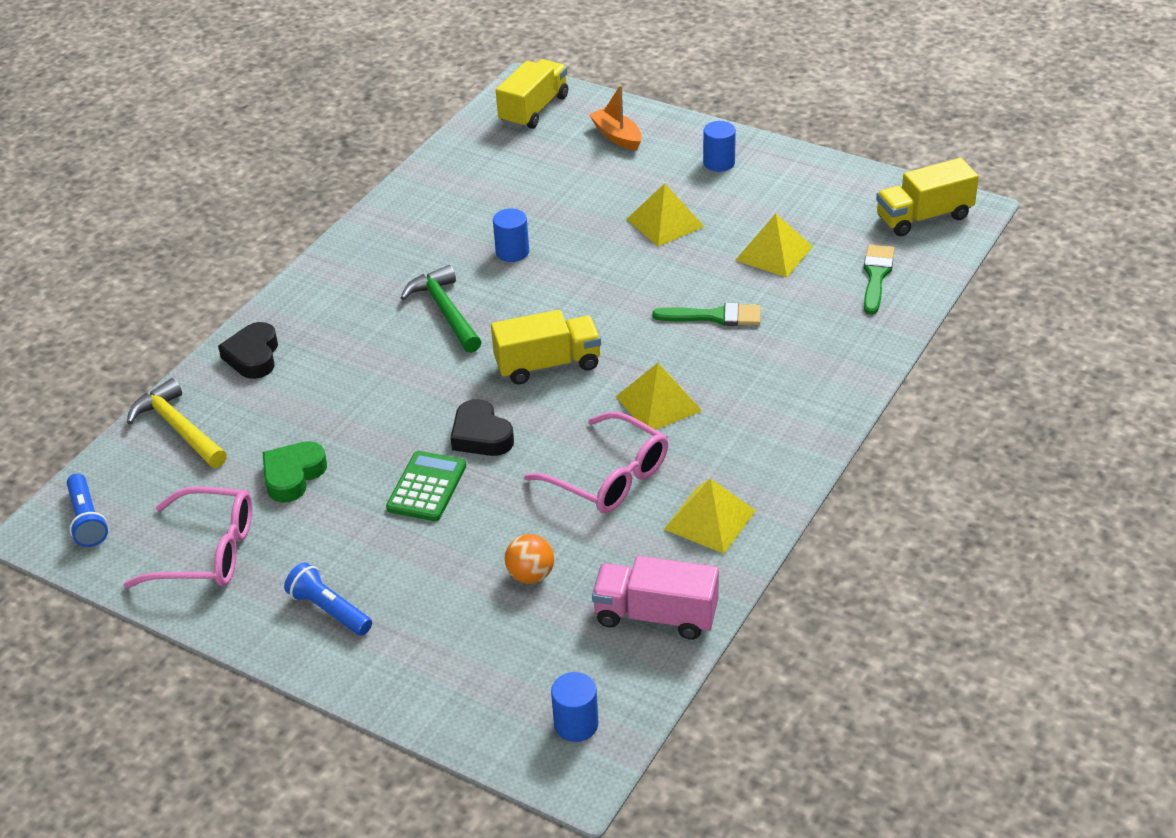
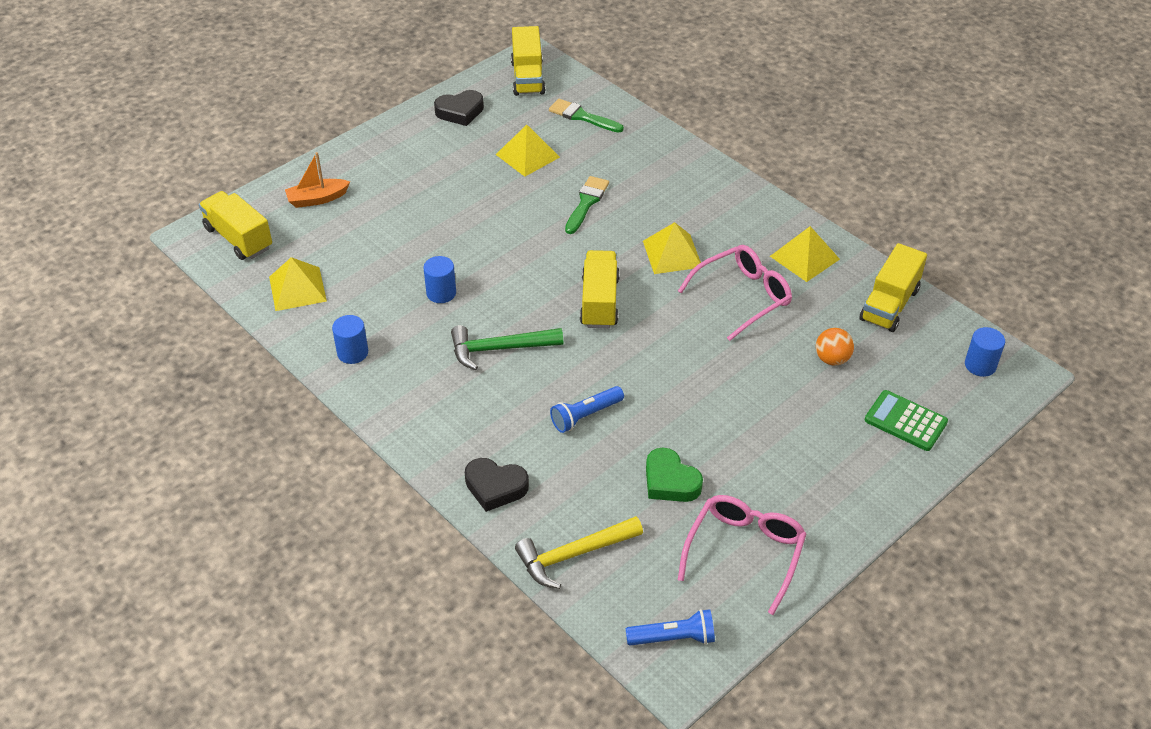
camera: 75 degrees left, 5 degrees up
blue flashlight [284,562,372,636] -> blue flashlight moved to [550,386,624,433]
green calculator [386,451,466,521] -> green calculator moved to [865,390,948,451]
black heart [451,399,514,456] -> black heart moved to [434,90,484,126]
pink truck [592,556,719,640] -> yellow truck [859,243,927,332]
yellow pyramid [627,183,704,247] -> yellow pyramid moved to [269,257,327,311]
blue cylinder [703,121,736,172] -> blue cylinder moved to [332,315,368,364]

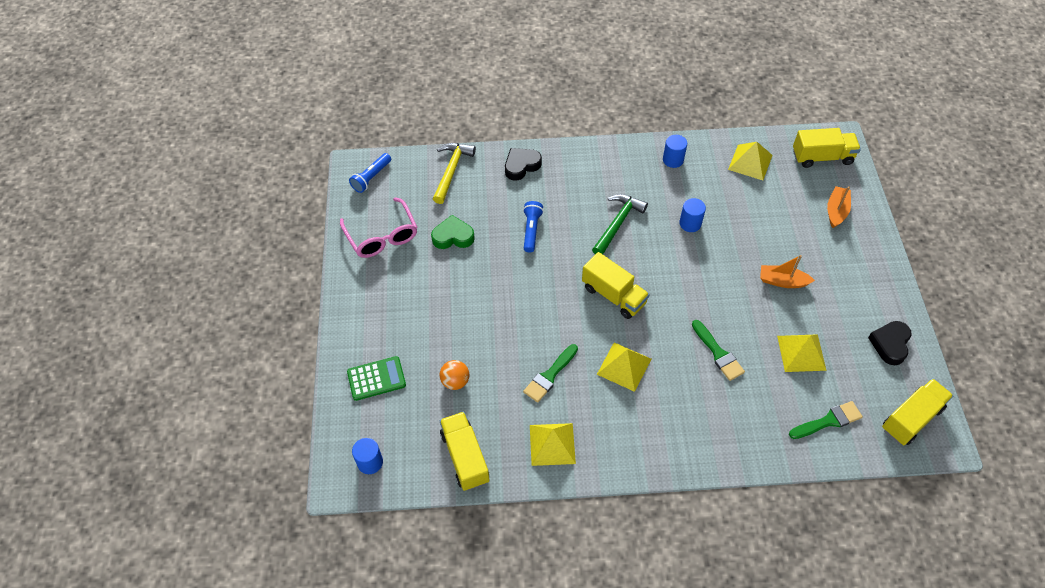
camera: 130 degrees right, 10 degrees up
yellow truck [511,26,546,96] -> yellow truck turned 105 degrees clockwise [882,378,953,445]
pink glasses [678,245,792,341] -> green brush [523,344,578,403]
none -> orange boat [760,255,815,288]

